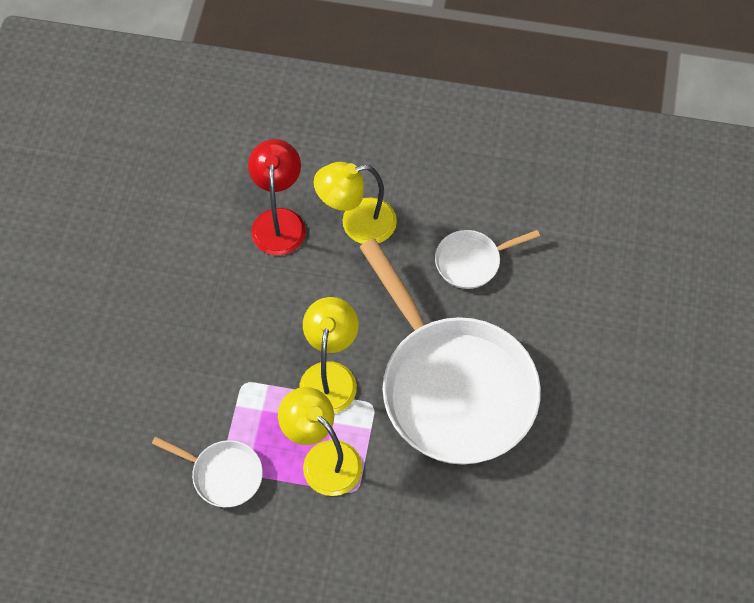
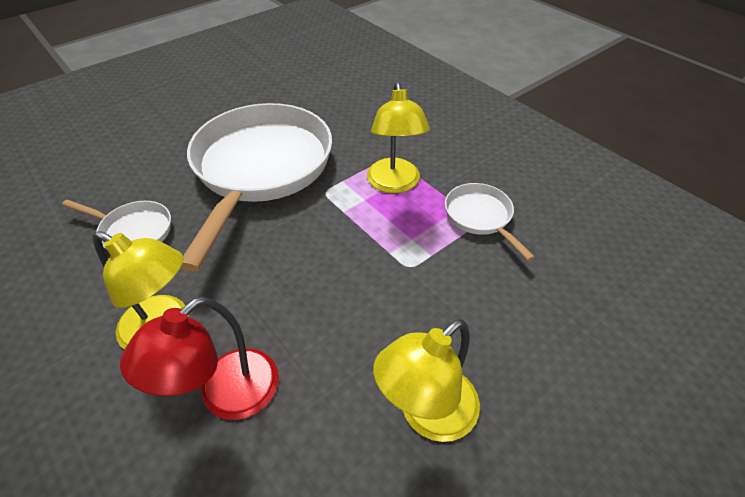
camera: 140 degrees left, 15 degrees down
yellow lamp [299,297,359,414] -> yellow lamp moved to [373,319,480,442]

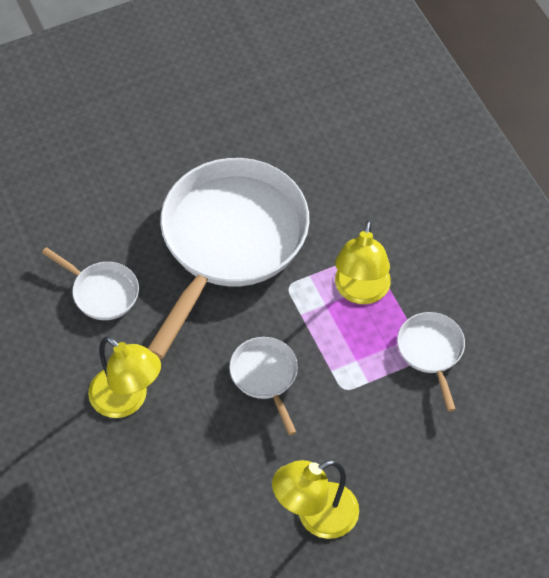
camera: 15 degrees right, 10 degrees up
red lamp [120,297,279,420] -> none
none -> white pan [229,337,298,435]

